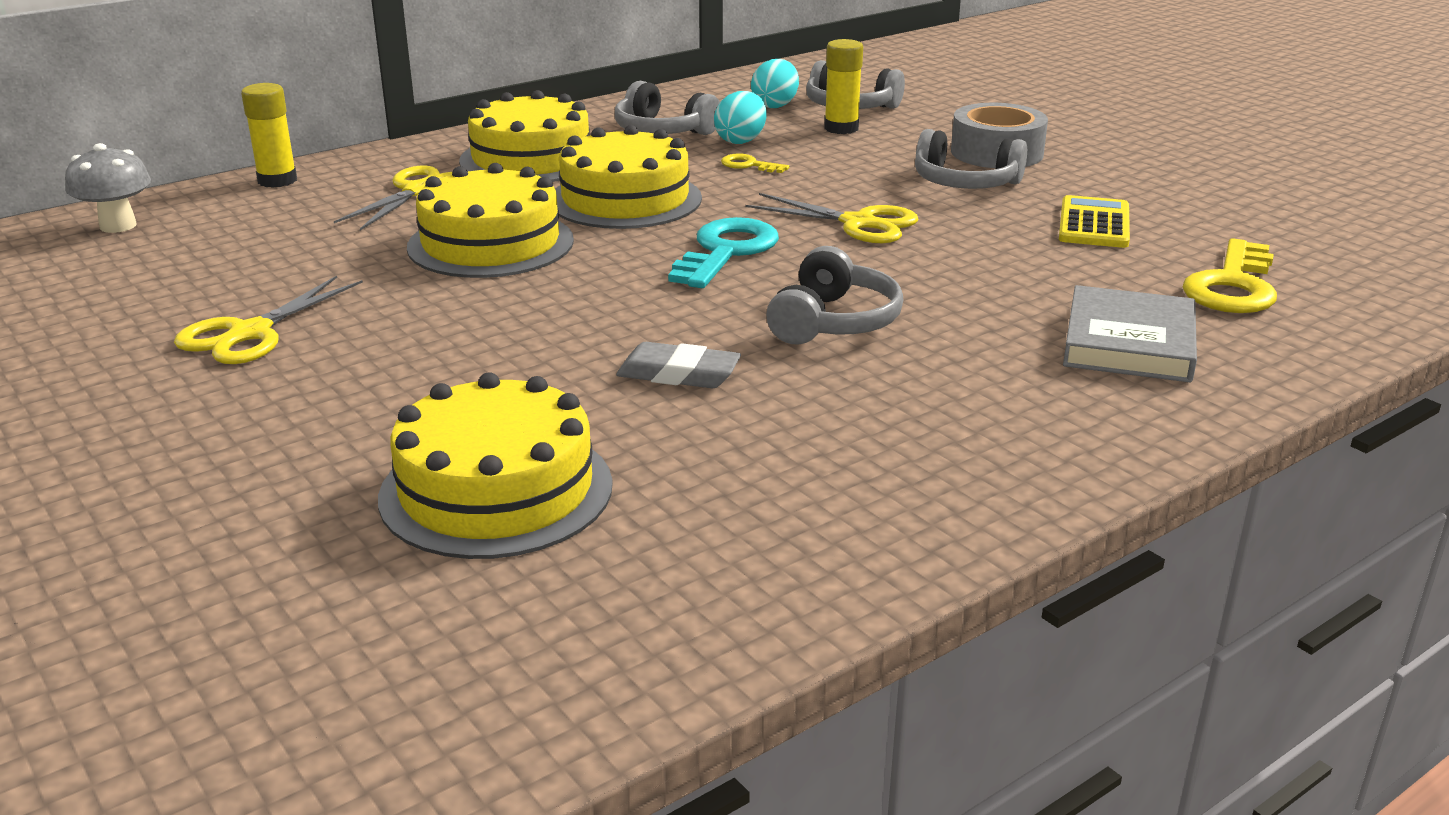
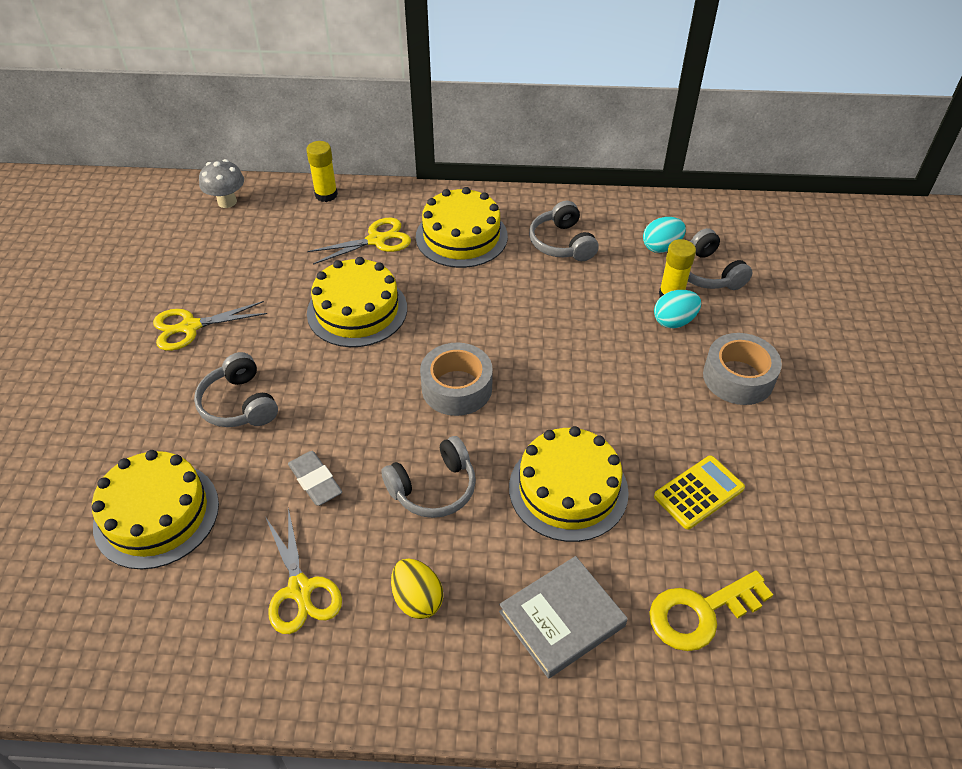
camera: 40 degrees right, 20 degrees up
yellow cake [555,125,702,229] -> yellow cake moved to [509,426,629,542]
turquoise key [668,217,779,288] -> grey tape [420,343,493,416]
turquoise egg [714,91,767,144] -> turquoise egg moved to [654,290,701,329]
yellow key [721,154,789,173] -> none
yellow scissors [745,193,918,243] -> yellow scissors moved to [265,507,342,634]
grey headphones [915,129,1027,189] -> grey headphones moved to [194,352,278,427]
none -> yellow egg [391,559,443,619]

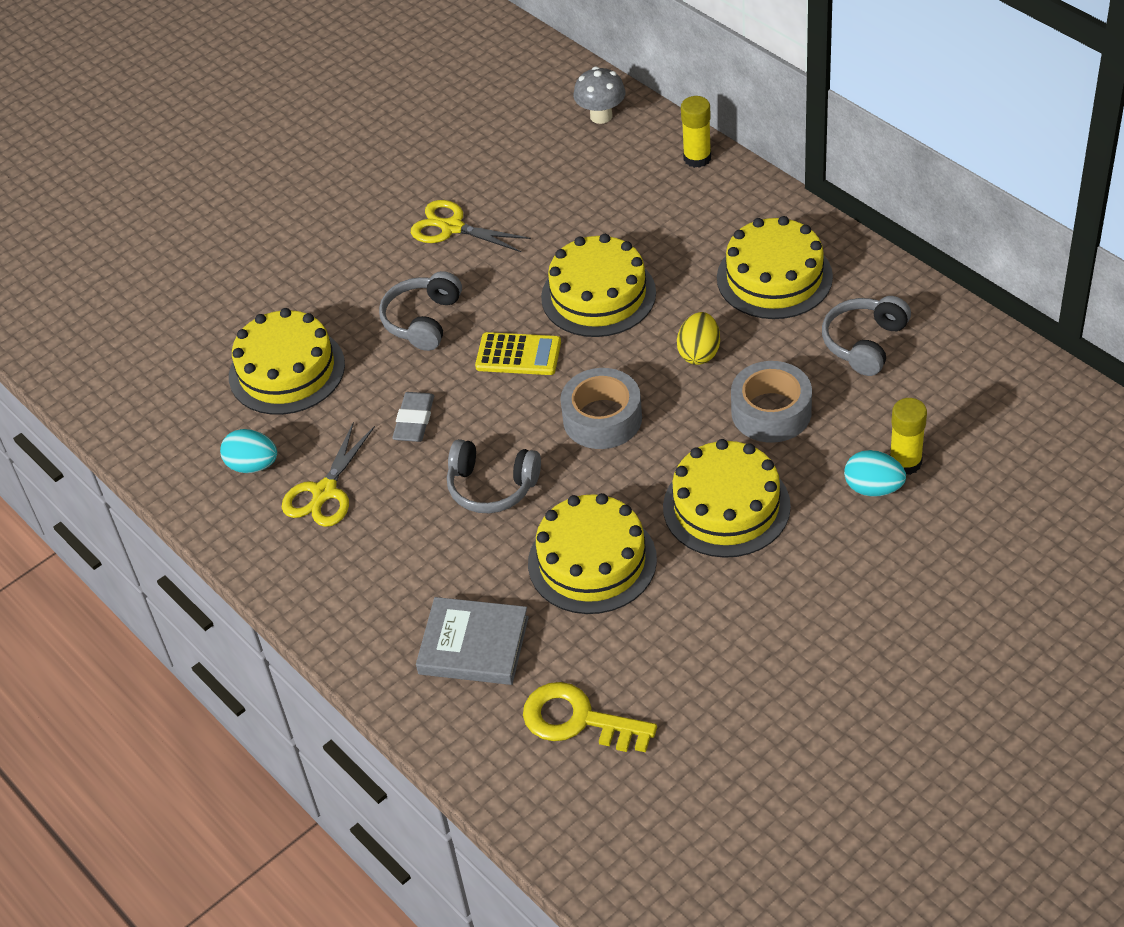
camera: 50 degrees right, 0 degrees up
yellow scissors [307,218,411,265] -> none
yellow egg [391,559,443,619] -> yellow egg moved to [677,312,720,365]
turquoise egg [643,217,686,253] -> turquoise egg moved to [220,429,277,473]
yellow calculator [654,456,745,529] -> yellow calculator moved to [475,332,561,375]
grey headphones [688,228,752,290] -> none
grey tape [703,333,782,405] -> grey tape moved to [731,361,812,443]
none -> yellow cake [663,439,791,558]

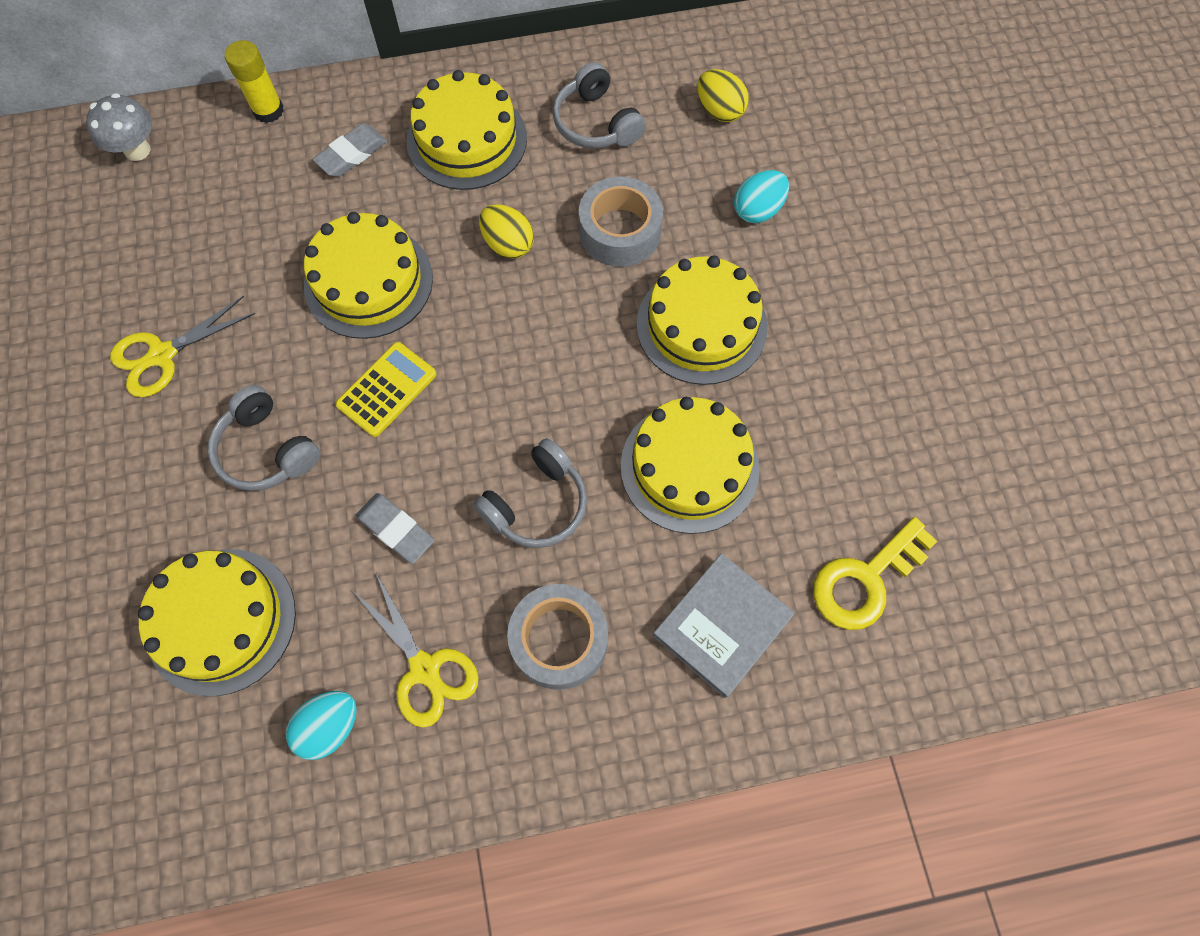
camera: 65 degrees left, 20 degrees up
grey tape [560,368,642,449] -> grey tape moved to [507,584,608,690]
yellow glue stick [890,398,927,475] -> none
none -> grey eraser [312,124,387,177]
none -> yellow egg [697,69,749,122]

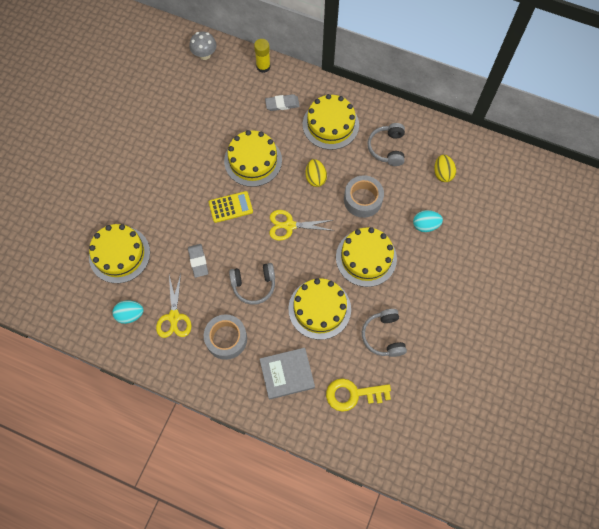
camera: 35 degrees right, 0 degrees up
yellow scissors [110,296,255,397] -> yellow scissors moved to [269,210,335,241]
grey headphones [208,385,320,491] -> grey headphones moved to [362,309,407,357]

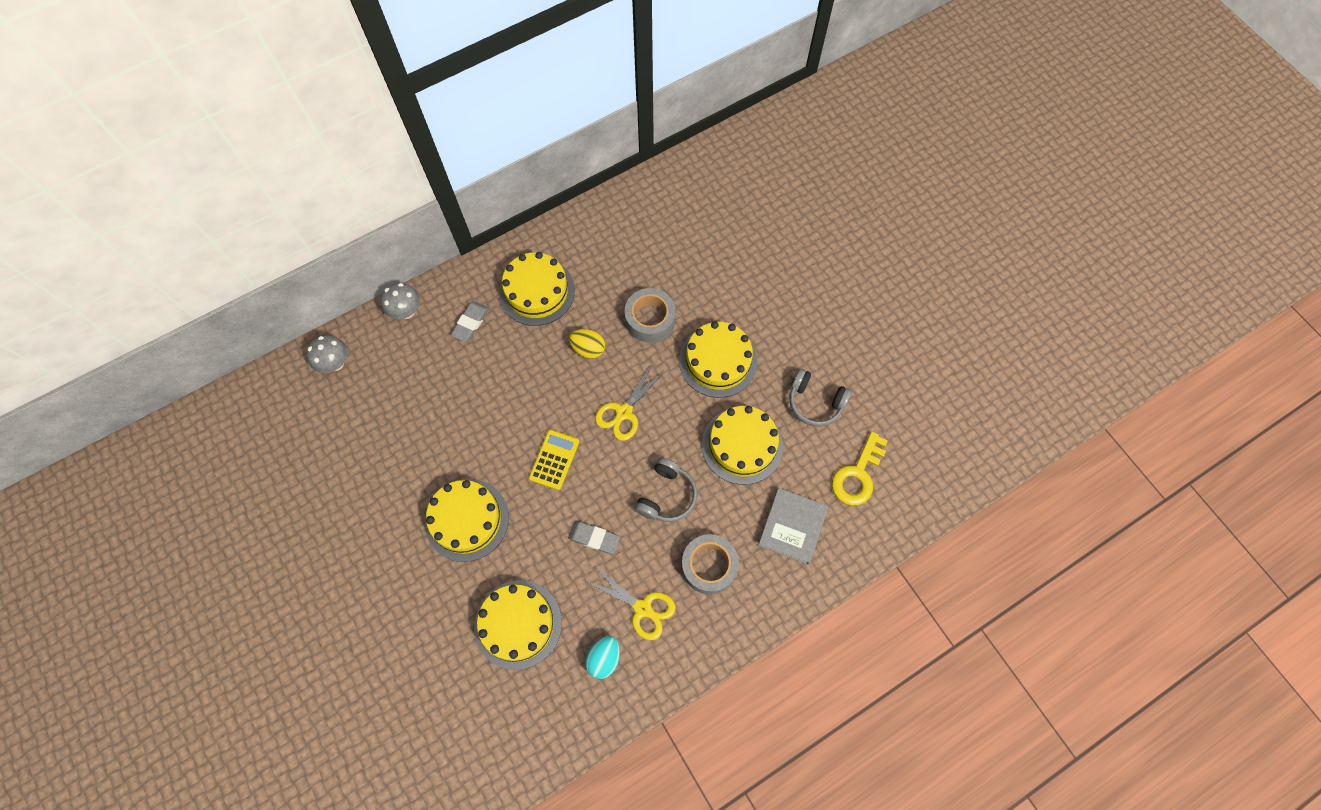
camera: 55 degrees left, 0 degrees up
yellow cake [224,130,282,187] -> yellow cake moved to [425,479,509,562]
yellow glue stick [254,39,270,73] -> grey mushroom [381,283,420,319]
grey headphones [368,123,405,166] -> none
turquoise egg [413,210,443,232] -> none
yellow egg [434,155,456,182] -> none

